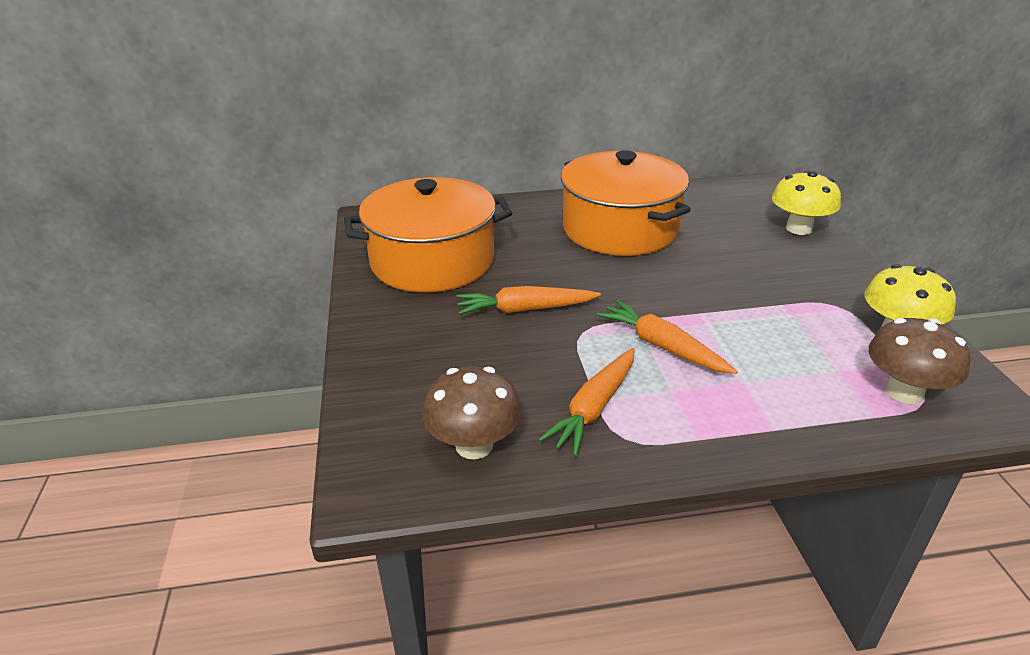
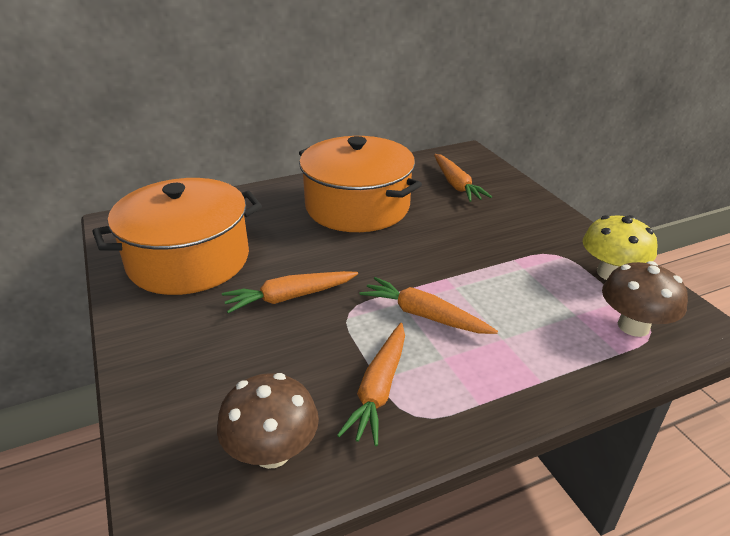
camera: 15 degrees left, 0 degrees up
yellow mushroom [772,171,841,235] -> none
none -> orange carrot [434,154,492,202]

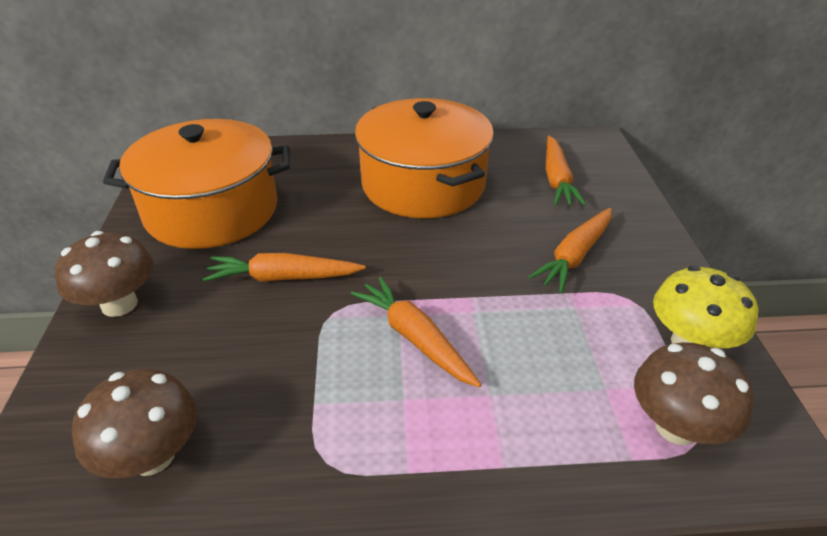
camera: 20 degrees right, 5 degrees up
orange carrot [337,323,405,446] -> orange carrot moved to [528,208,612,293]
none -> brown mushroom [55,231,154,317]

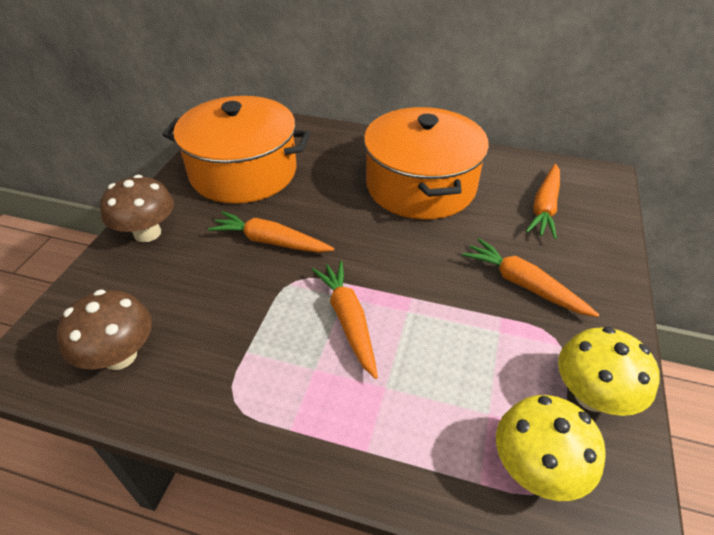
camera: 20 degrees right, 5 degrees up
orange carrot [528,208,612,293] -> orange carrot turned 75 degrees clockwise [462,238,599,317]
brown mushroom [634,342,754,445] -> yellow mushroom [496,395,606,501]

